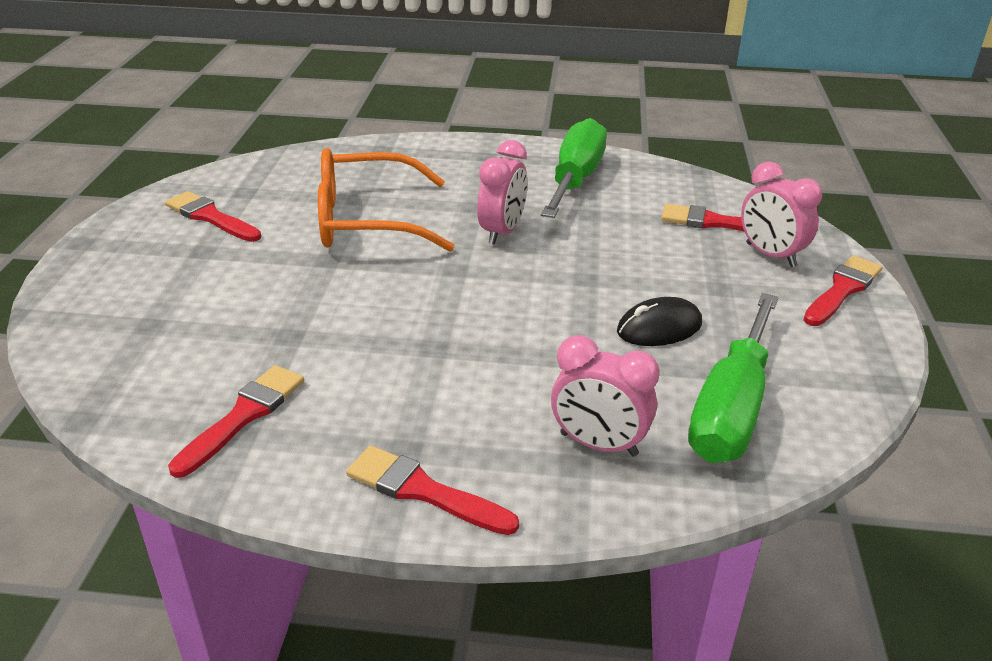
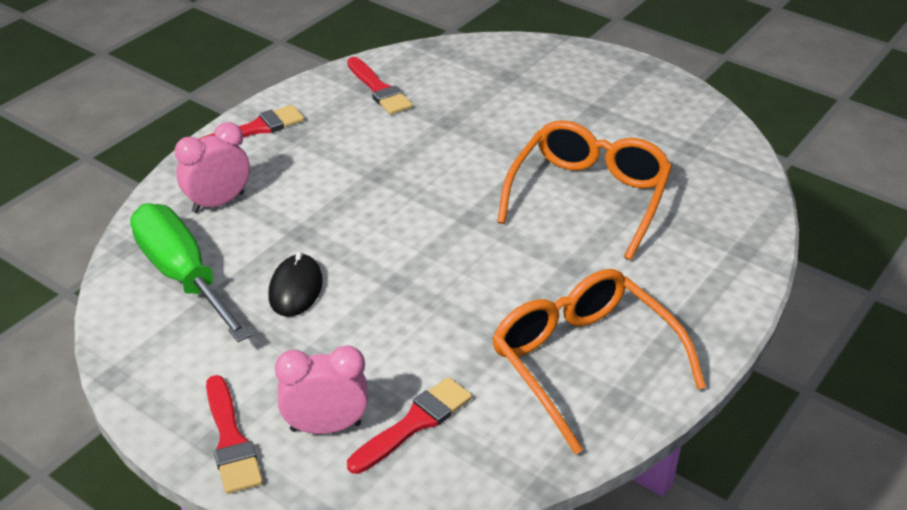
camera: 120 degrees right, 5 degrees up
red brush [165,191,261,242] -> none
pink clock [477,140,528,245] -> none
green screwdriver [541,118,607,218] -> orange glasses [492,269,706,454]

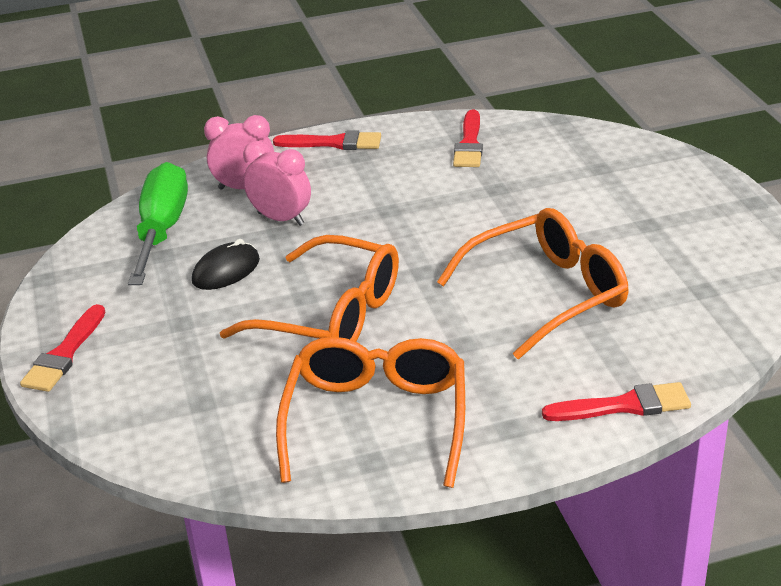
camera: 40 degrees right, 5 degrees down
pink clock [275,345,368,434] -> pink clock moved to [243,141,311,226]
red brush [347,377,472,474] -> red brush moved to [542,382,691,421]
none -> orange glasses [220,235,399,342]

